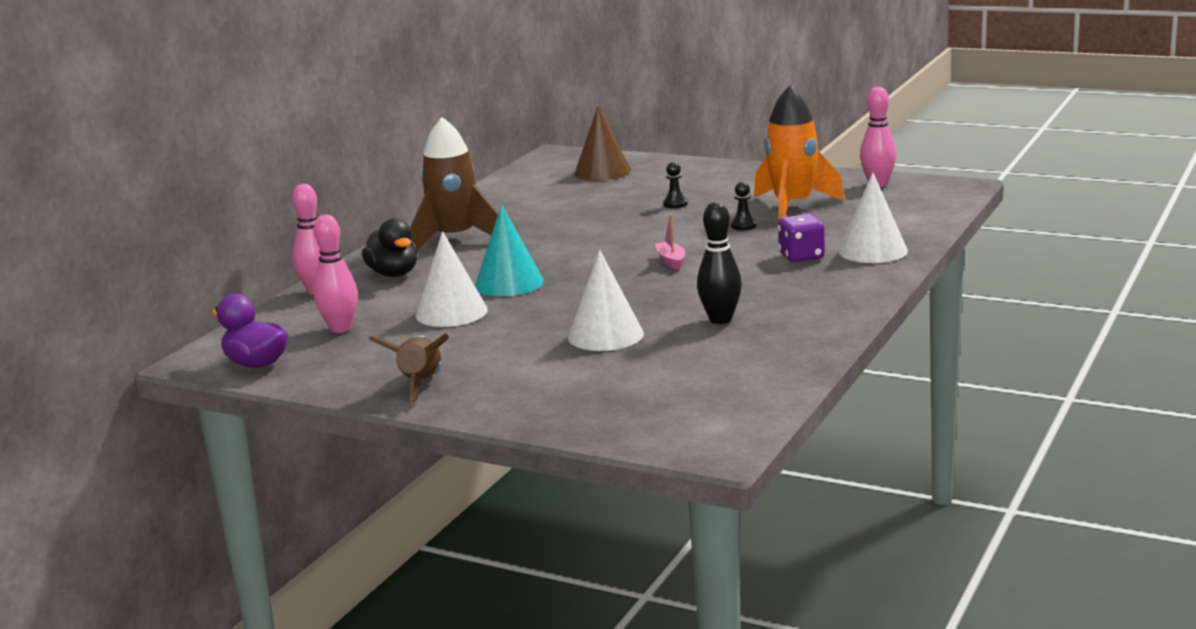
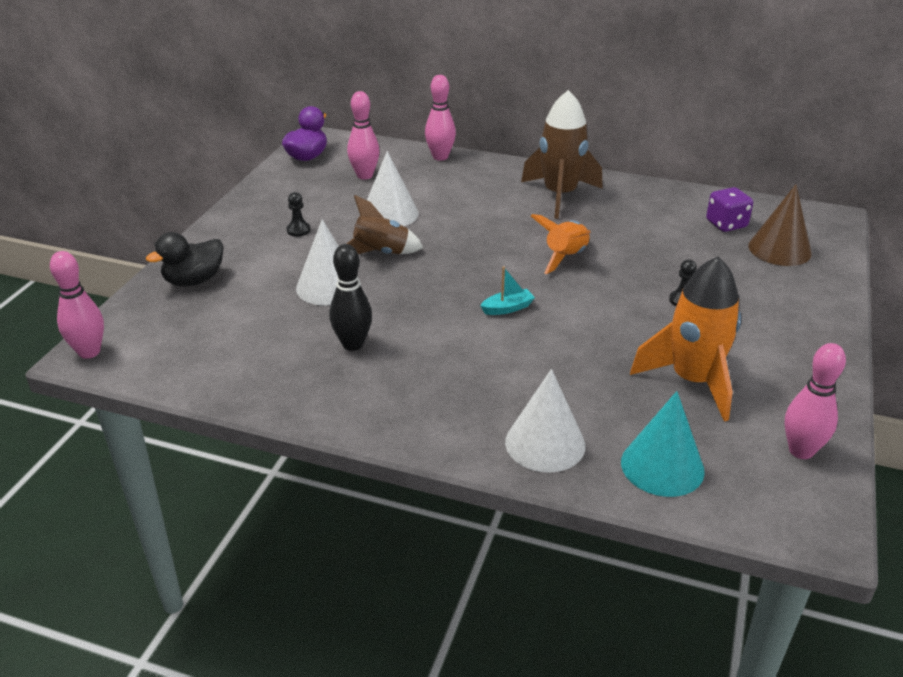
camera: 80 degrees right, 15 degrees up
black duck [362,218,418,277] -> black duck moved to [146,232,223,286]
brown rocket [369,333,449,404] -> brown rocket moved to [347,195,423,254]
turquoise cone [475,205,544,296] -> turquoise cone moved to [621,391,705,497]
pink boat [655,214,685,270] -> turquoise boat [480,266,535,315]
black pawn [731,182,757,230] -> black pawn moved to [287,192,311,237]
purple dice [778,214,825,262] -> purple dice moved to [706,187,753,232]
none -> pink bowling pin [50,251,104,359]
none -> orange rocket [531,214,591,274]

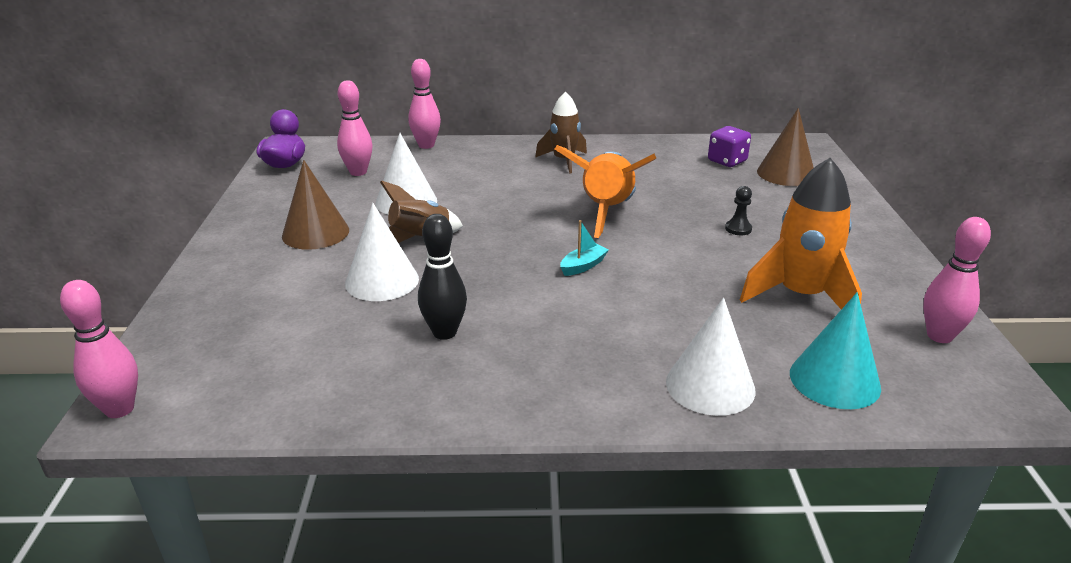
camera: 20 degrees left, 5 degrees down
black duck [146,232,223,286] -> none
black pawn [287,192,311,237] -> brown cone [282,160,349,250]
brown rocket [521,90,603,219] -> brown rocket [535,92,587,174], size x0.65
orange rocket [531,214,591,274] -> orange rocket [555,145,656,238], size x1.54

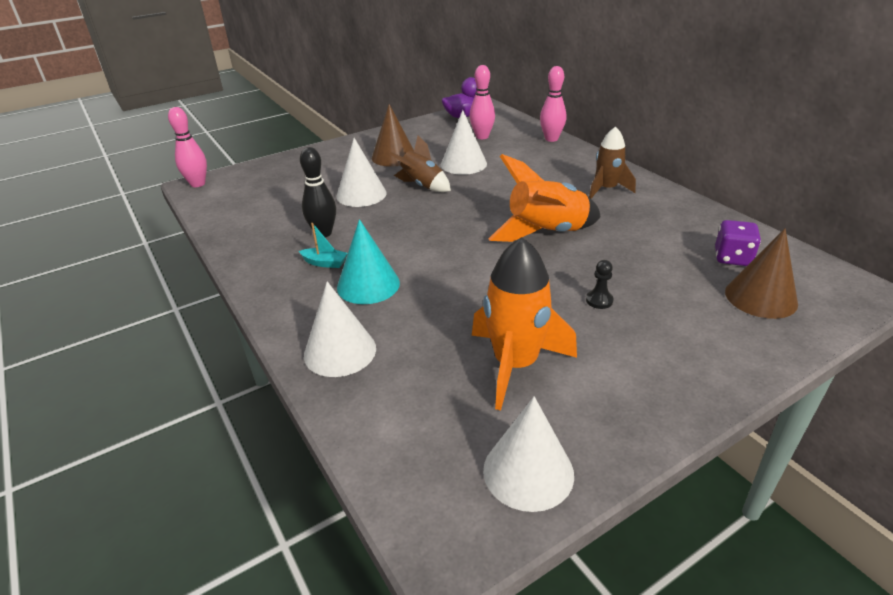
camera: 60 degrees right, 5 degrees up
turquoise boat [560,220,609,276] -> turquoise boat moved to [299,223,347,268]
turquoise cone [790,292,881,409] -> turquoise cone moved to [337,219,400,304]
pink bowling pin [923,217,991,343] -> white cone [483,396,574,512]

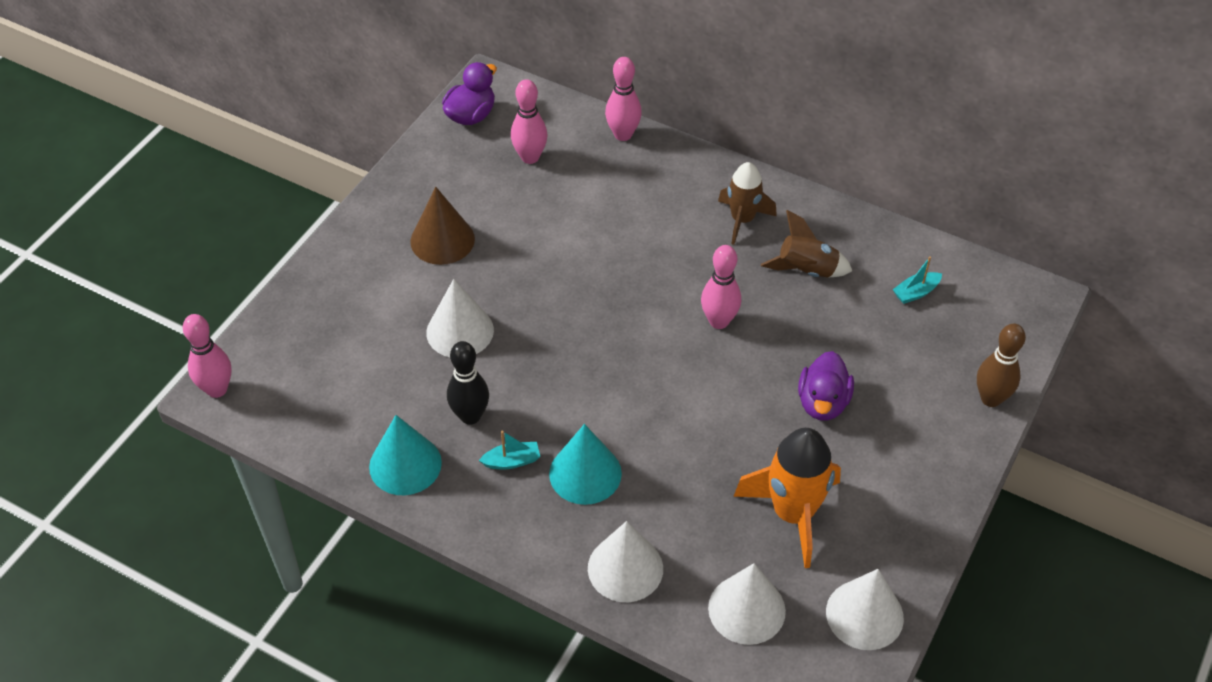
camera: 30 degrees left, 15 degrees up
brown rocket [389,136,451,192] -> brown rocket moved to [761,210,852,278]
white cone [441,110,487,175] -> white cone moved to [708,563,786,645]
orange rocket [489,154,601,242] -> pink bowling pin [701,245,741,329]
black pawn [586,260,613,309] -> purple duck [798,351,854,420]
purple dice [715,220,761,266] -> turquoise boat [893,256,942,304]
brown cone [725,228,798,319] -> none
none -> turquoise cone [369,415,442,495]
none -> brown bowling pin [977,323,1026,407]

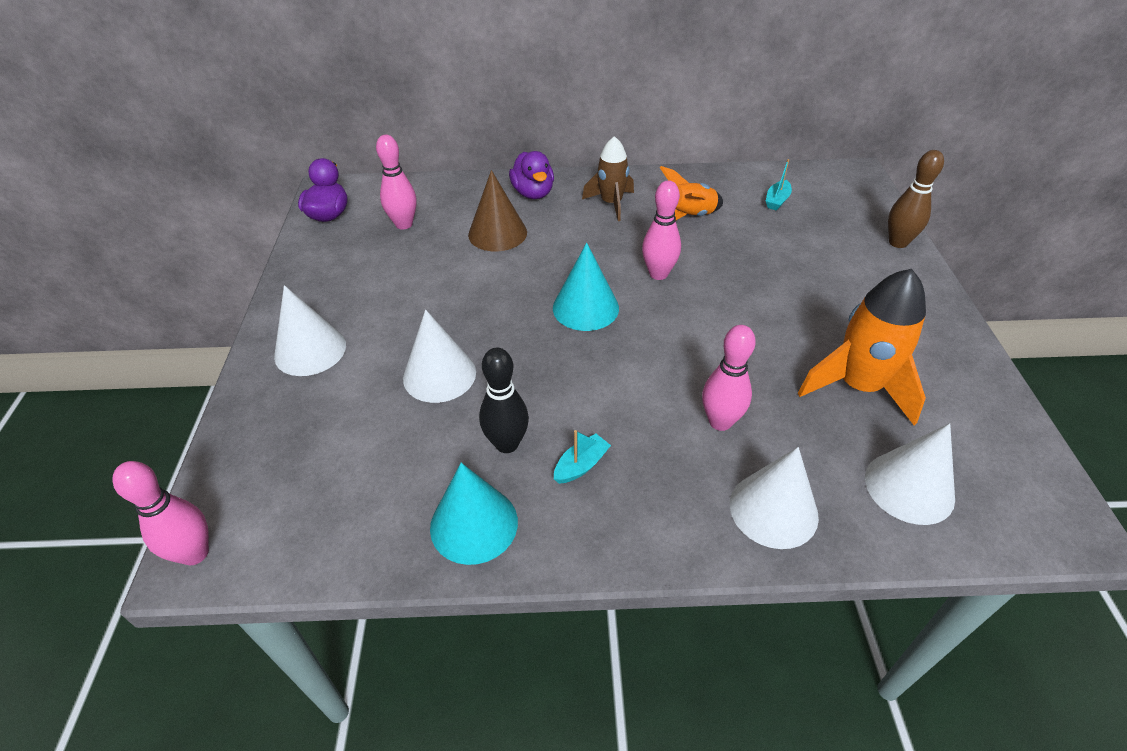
camera: 30 degrees left, 5 degrees down
brown cone [411,187,475,265] -> brown cone moved to [468,170,527,251]
turquoise cone [549,424,622,505] -> turquoise cone moved to [553,243,619,331]
pink bowling pin [605,57,642,141] -> pink bowling pin moved to [702,325,756,431]
brown rocket [761,210,852,278] -> orange rocket [659,166,723,220]
purple duck [798,351,854,420] -> purple duck moved to [509,151,554,199]
white cone [826,569,904,650] -> white cone moved to [274,285,346,376]

